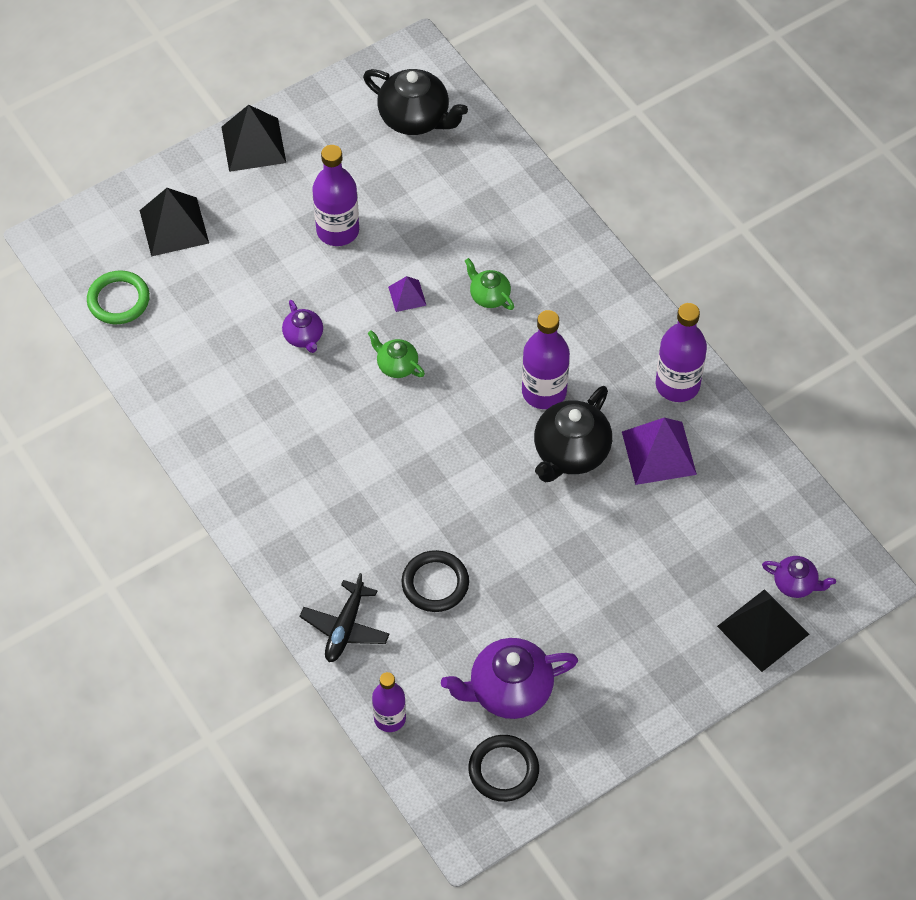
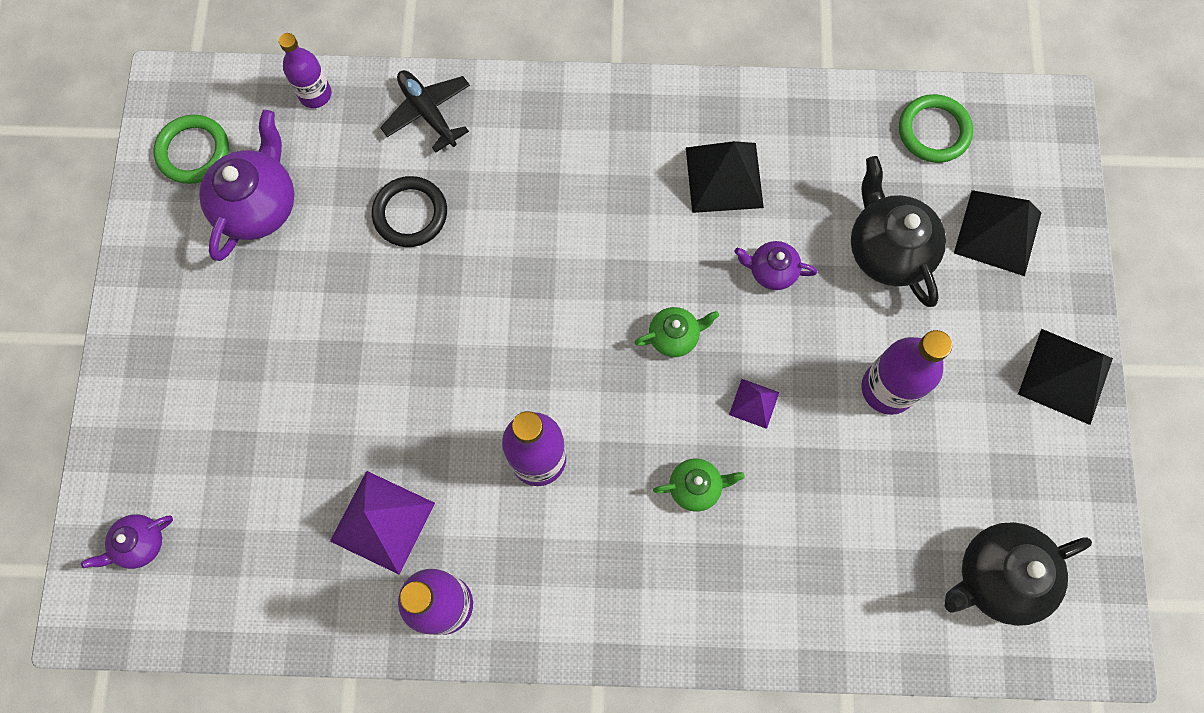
camera: 125 degrees right, 15 degrees up
black ring [468,735,539,802] -> green ring [154,115,229,184]
black teapot [534,386,612,482] -> black teapot moved to [851,156,946,307]
black pyramid [717,589,809,672] -> black pyramid moved to [686,141,764,213]

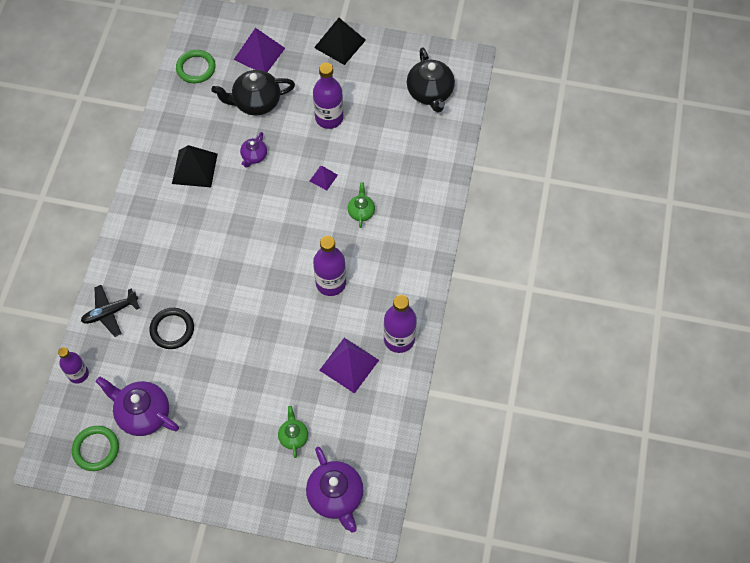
camera: 80 degrees left, 10 degrees down
purple teapot [81,514,173,569] -> purple teapot [306,447,363,533], size x1.84
green teapot [634,307,719,357] -> green teapot moved to [278,406,308,458]
black pyramid [954,190,1042,276] -> purple pyramid [234,28,285,72]

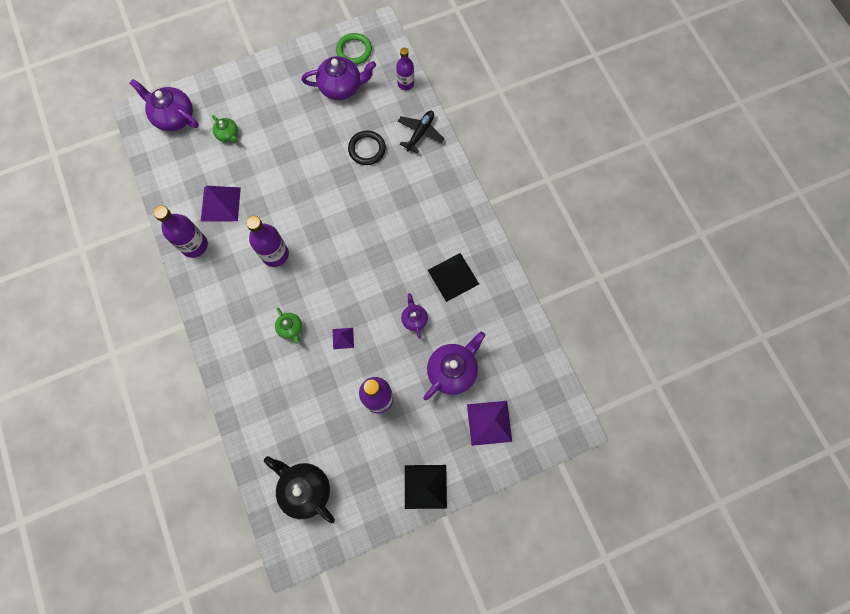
camera: 145 degrees right, 10 degrees up
green ring [176,50,216,83] -> none
black teapot [211,70,295,116] -> purple teapot [423,332,485,400]

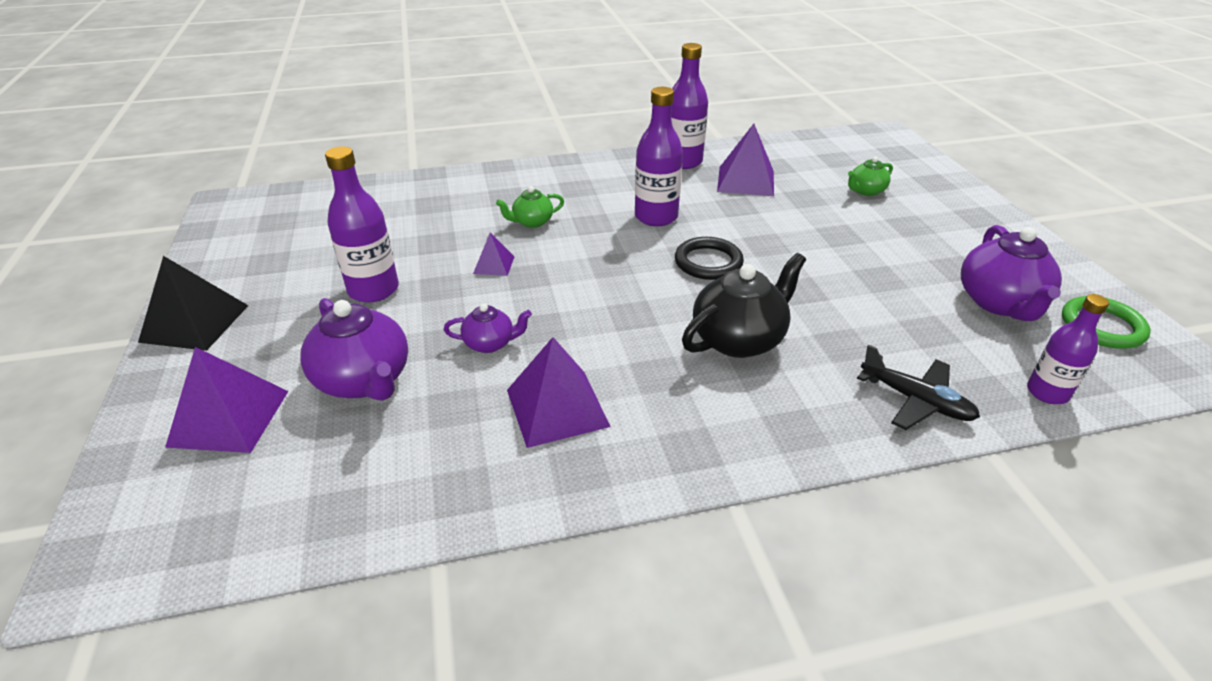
camera: 100 degrees right, 35 degrees down
purple teapot [130,79,199,131] -> none
black teapot [264,456,335,523] -> black teapot moved to [682,253,806,358]
black ring [348,130,386,165] -> black ring moved to [675,237,744,280]
black pyramid [428,253,479,302] -> purple pyramid [507,337,611,448]

